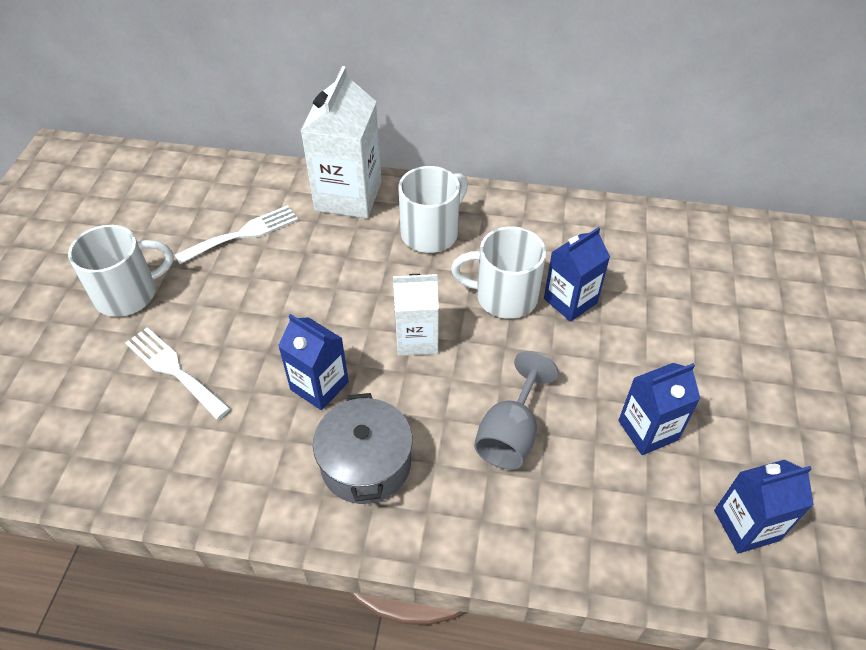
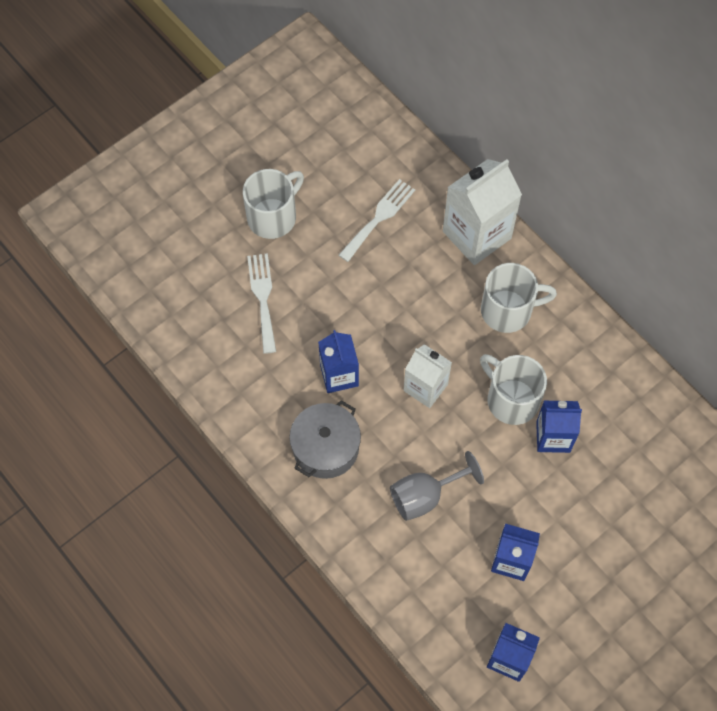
camera: 40 degrees right, 15 degrees up
white mug [68,224,173,317] -> white mug turned 60 degrees counterclockwise [243,169,304,239]
white fork [175,205,298,264] -> white fork turned 60 degrees counterclockwise [339,179,415,262]

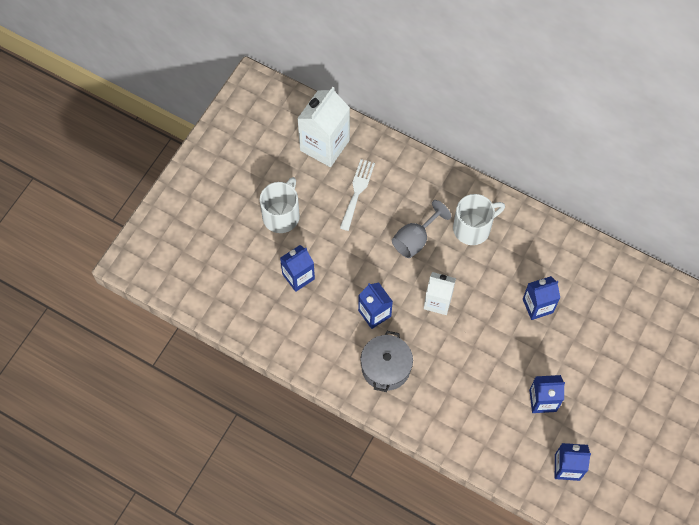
camera: 20 degrees left, 0 degrees up
white fork [247,253,276,354] -> blue carton [280,245,315,292]
grey goblet [390,451,484,521] -> grey goblet moved to [392,200,451,258]
white carton [443,159,522,265] -> white carton moved to [297,87,350,167]
white mug [480,354,547,425] -> none

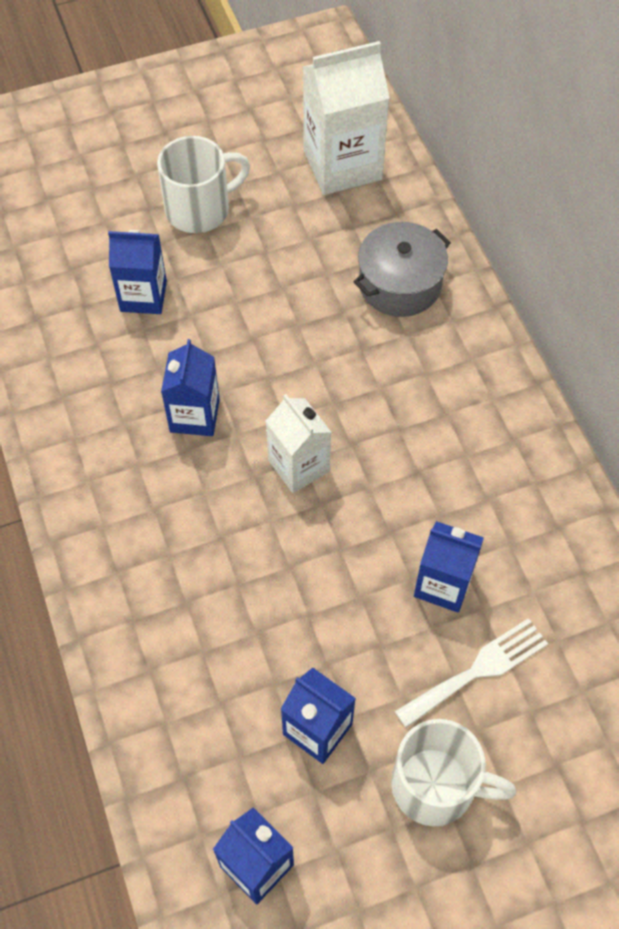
camera: 40 degrees right, 5 degrees down
white fork [340,159,375,231] -> white fork moved to [395,618,548,728]
grey pot [360,331,413,392] -> grey pot moved to [353,222,451,317]
grey goblet [392,200,451,258] -> none
white mug [453,194,505,245] -> white mug moved to [391,719,516,826]

